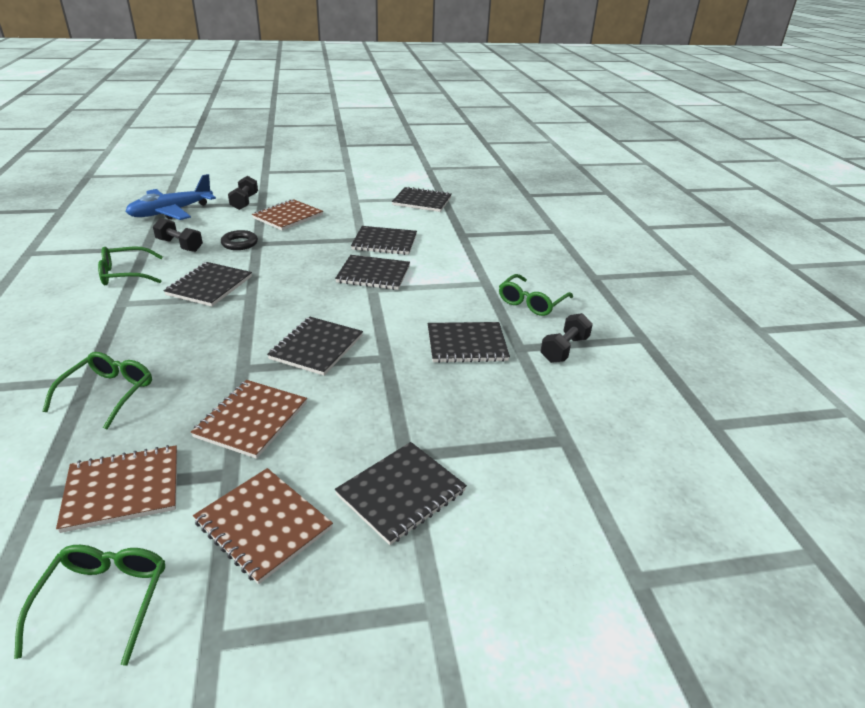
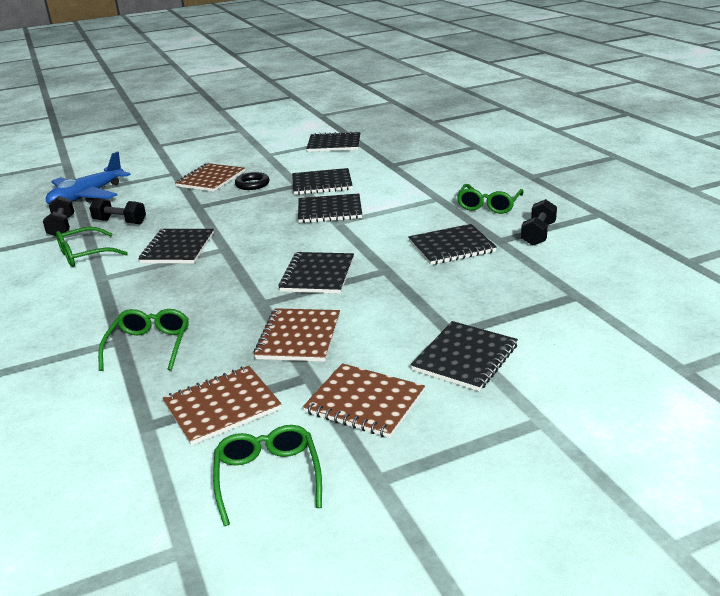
camera: 10 degrees left, 5 degrees down
black ring [221,230,258,250] -> black ring moved to [235,172,269,190]
black dumbbell [228,176,258,210] -> black dumbbell moved to [43,196,74,236]

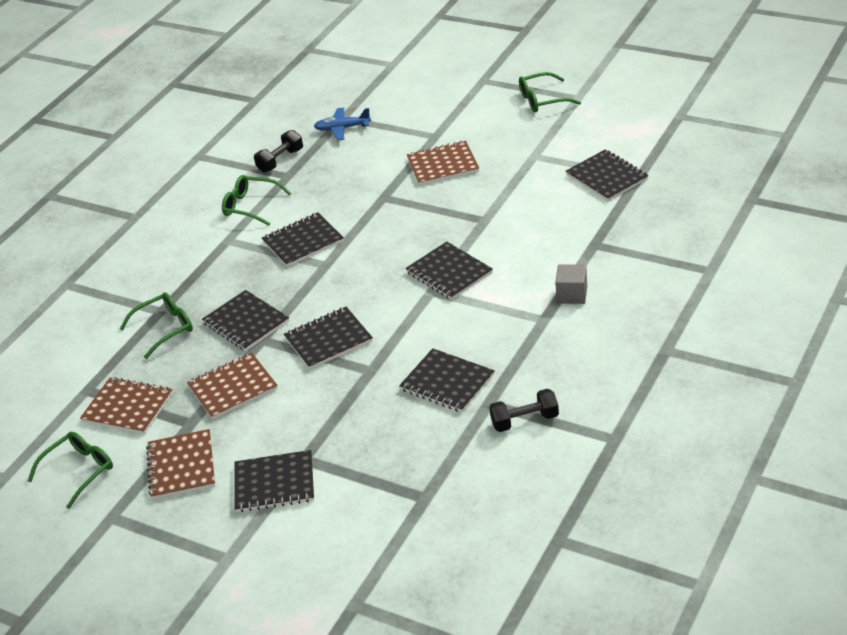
camera: 55 degrees right, 10 degrees up
blue plane [46,152,131,204] -> blue plane [314,108,371,141], size x0.61
black dumbbell [89,198,146,224] -> none
black ring [235,172,269,190] -> none
black notebook [292,168,353,195] -> black notebook moved to [202,290,289,351]
green glasses [457,184,524,214] -> green glasses moved to [519,72,581,112]
none -> grey cube [555,264,587,304]

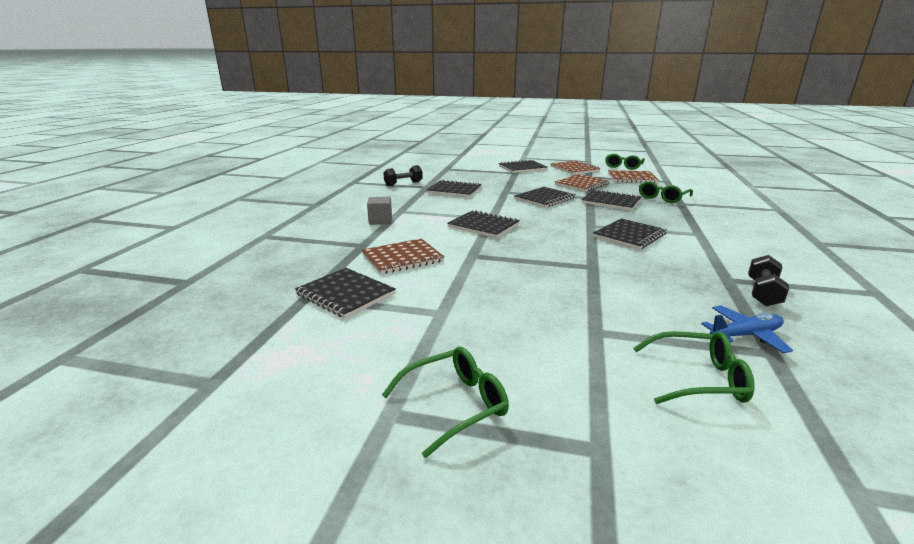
camera: 160 degrees right, 15 degrees down
green glasses [222,175,291,226] -> green glasses moved to [633,331,754,404]
brown notebook [407,141,479,185] -> brown notebook moved to [362,238,444,274]

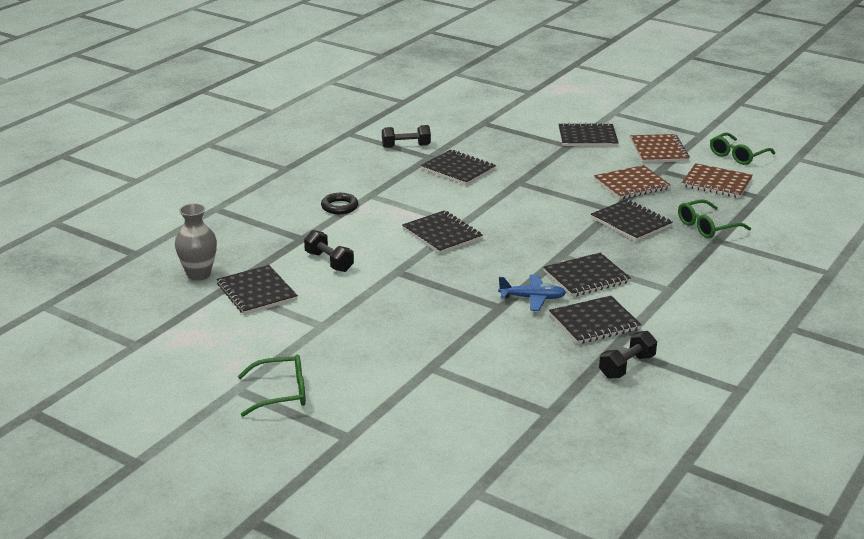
camera: 20 degrees right, 5 degrees up
brown notebook [362,238,444,274] -> black dumbbell [304,230,354,272]
grey cube [367,197,392,225] -> black ring [321,193,358,214]
black notebook [514,187,576,208] -> black notebook moved to [549,296,642,344]
green glasses [633,331,754,404] -> none
blue plane [701,305,793,353] -> blue plane moved to [498,275,566,311]
none -> grey vase [175,203,217,280]

